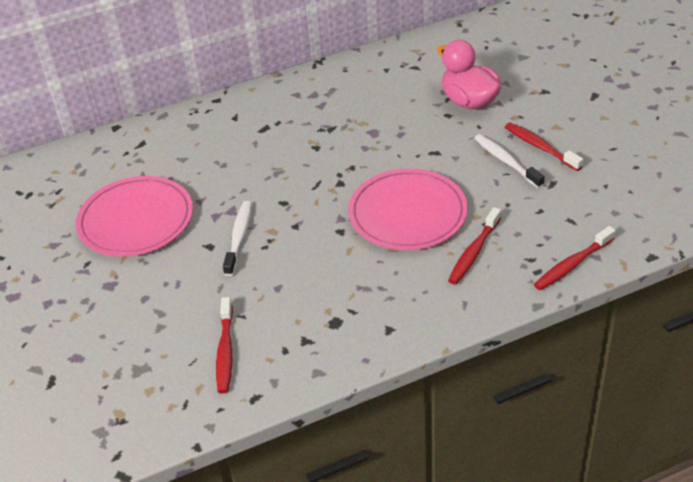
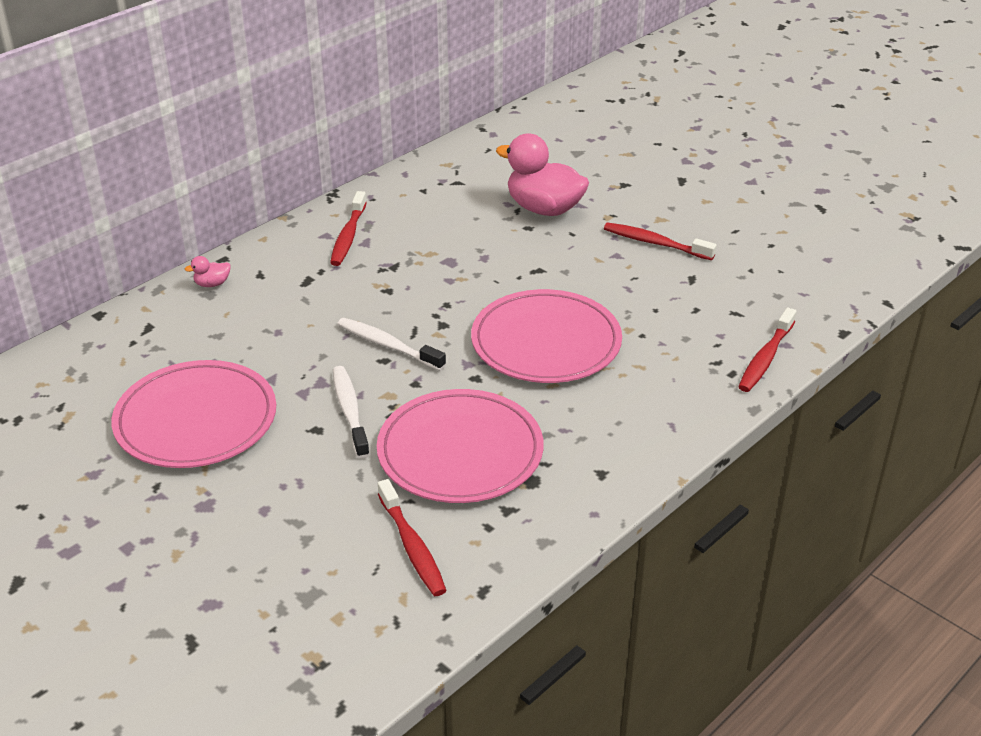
camera: 25 degrees left, 5 degrees down
red toothbrush [448,207,501,285] -> red toothbrush moved to [330,191,367,266]
white toothbrush [474,134,545,188] -> white toothbrush moved to [337,318,446,371]
none -> pink duck [184,256,230,287]
none -> pink plate [377,389,544,503]

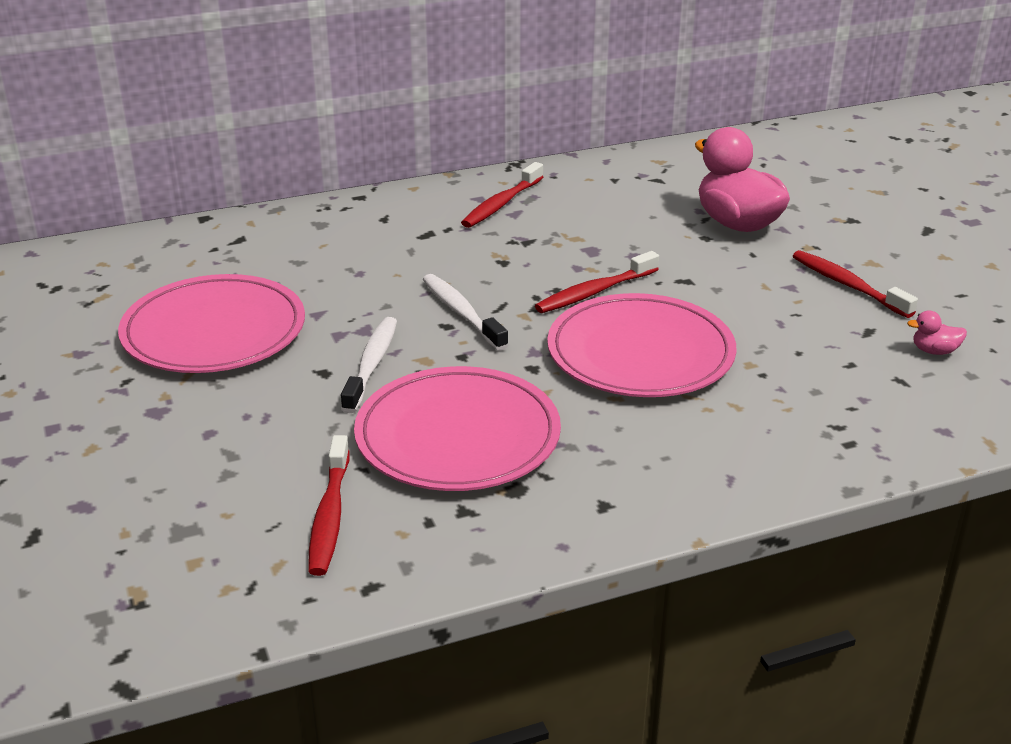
camera: 25 degrees right, 5 degrees down
pink duck [184,256,230,287] -> pink duck moved to [907,310,967,355]
red toothbrush [738,307,796,392] -> red toothbrush moved to [535,251,659,313]

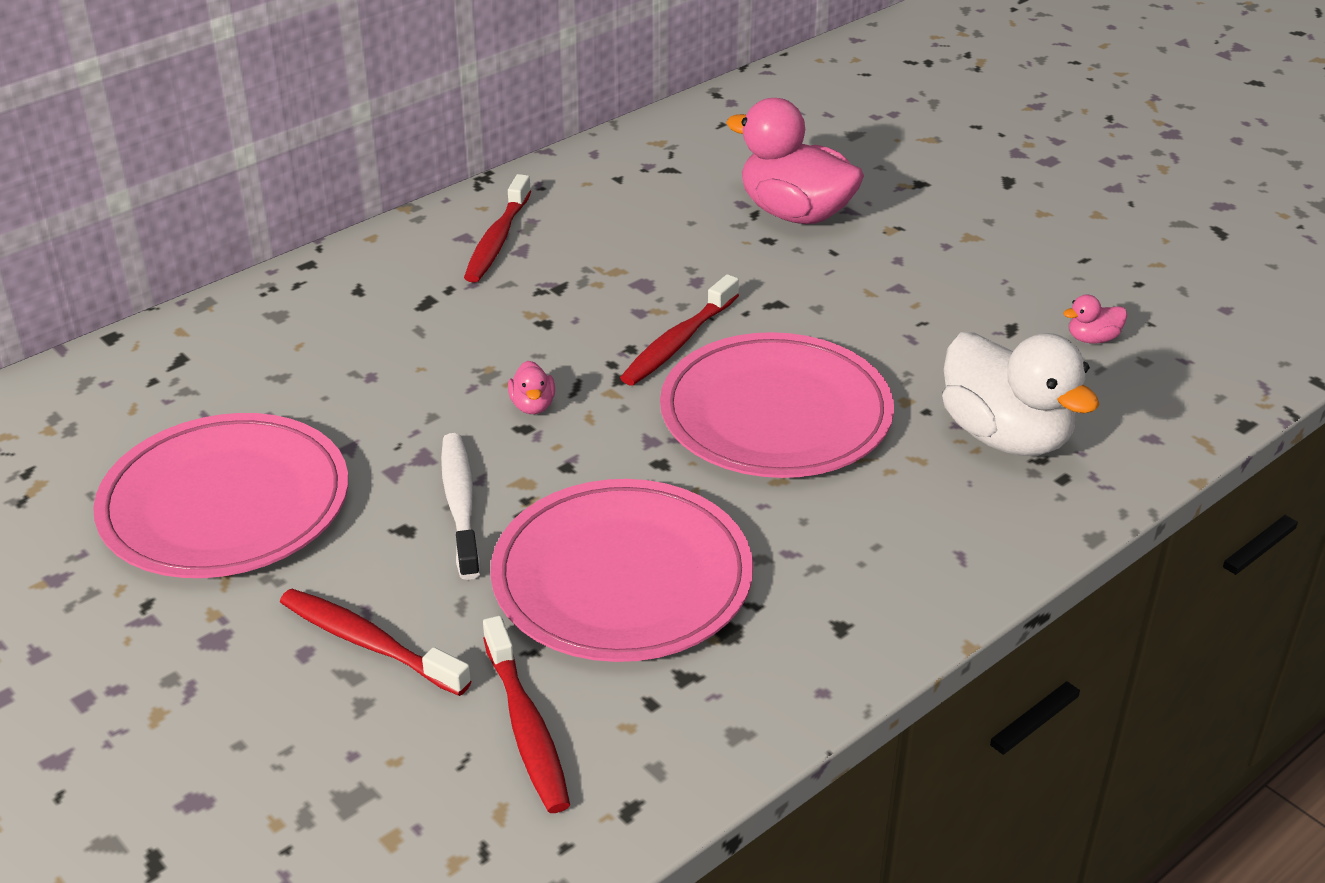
camera: 20 degrees left, 5 degrees up
white toothbrush [423,274,509,351] -> pink duck [508,361,555,414]
red toothbrush [793,250,918,318] -> red toothbrush moved to [280,589,471,696]
none -> white duck [942,332,1099,456]

